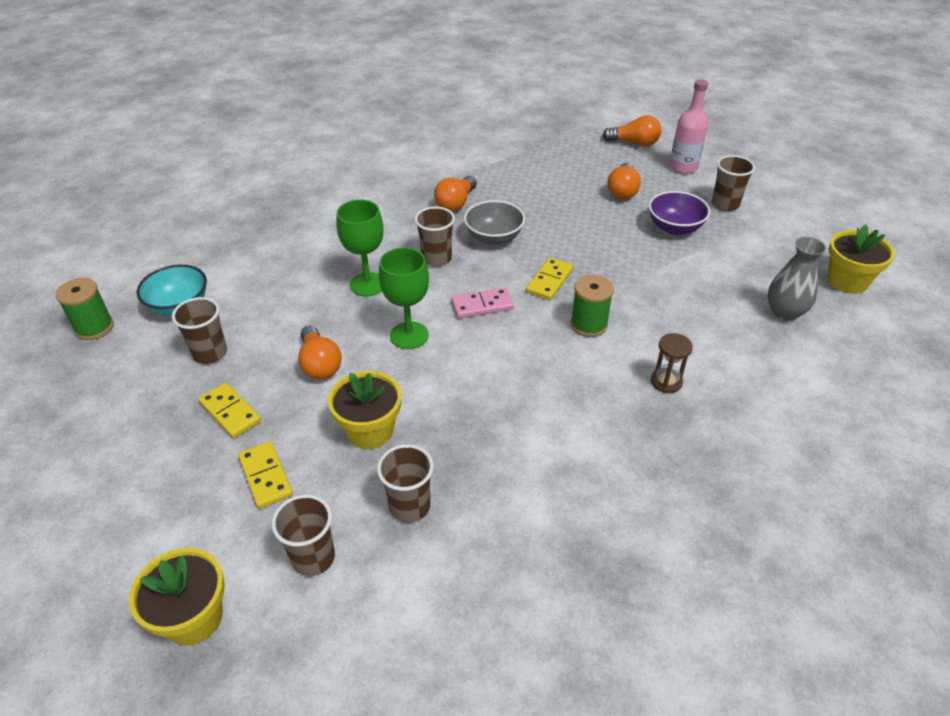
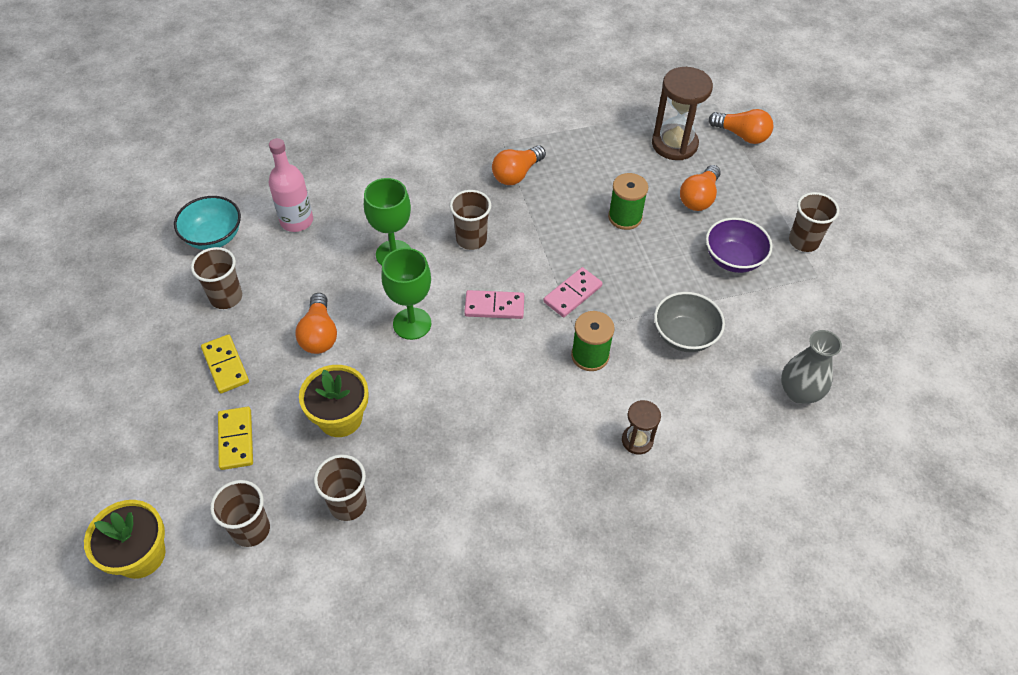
camera: 15 degrees right, 10 degrees up
green spool [56,278,114,340] -> green spool moved to [608,173,648,230]
grey bowl [464,200,525,245] -> grey bowl moved to [654,292,725,352]
yellow domino [526,258,573,300] -> pink domino [543,267,603,317]
pink bottle [669,79,708,174] -> pink bottle moved to [269,138,313,232]
yellow flower pot [827,224,895,294] -> none
none -> brown hourglass [652,67,713,160]

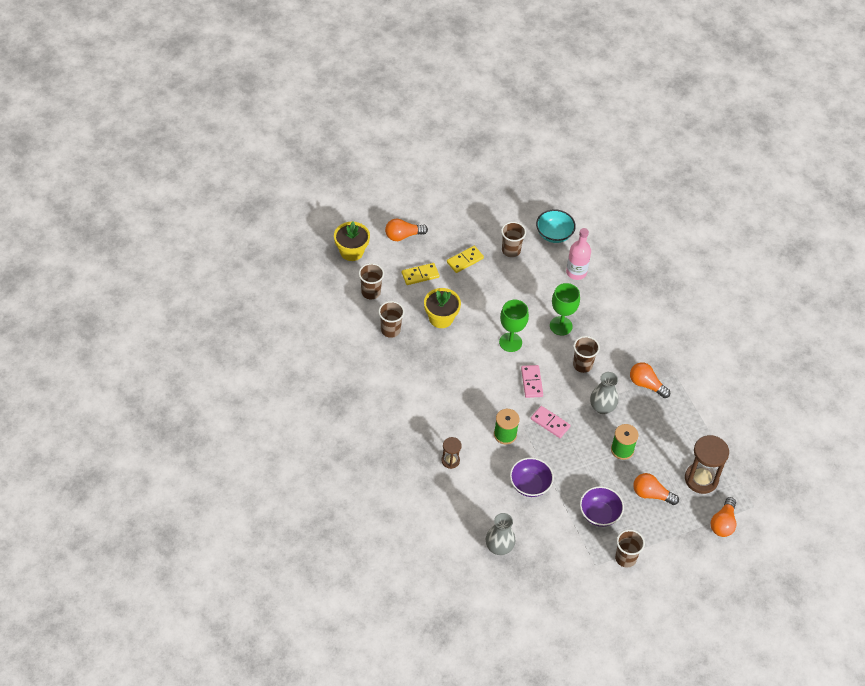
camera: 80 degrees right, 0 degrees up
orange light bulb [295,293,337,354] -> orange light bulb moved to [385,218,428,241]
grey bowl [654,292,725,352] -> purple bowl [510,457,554,497]
none -> grey vase [590,372,618,414]

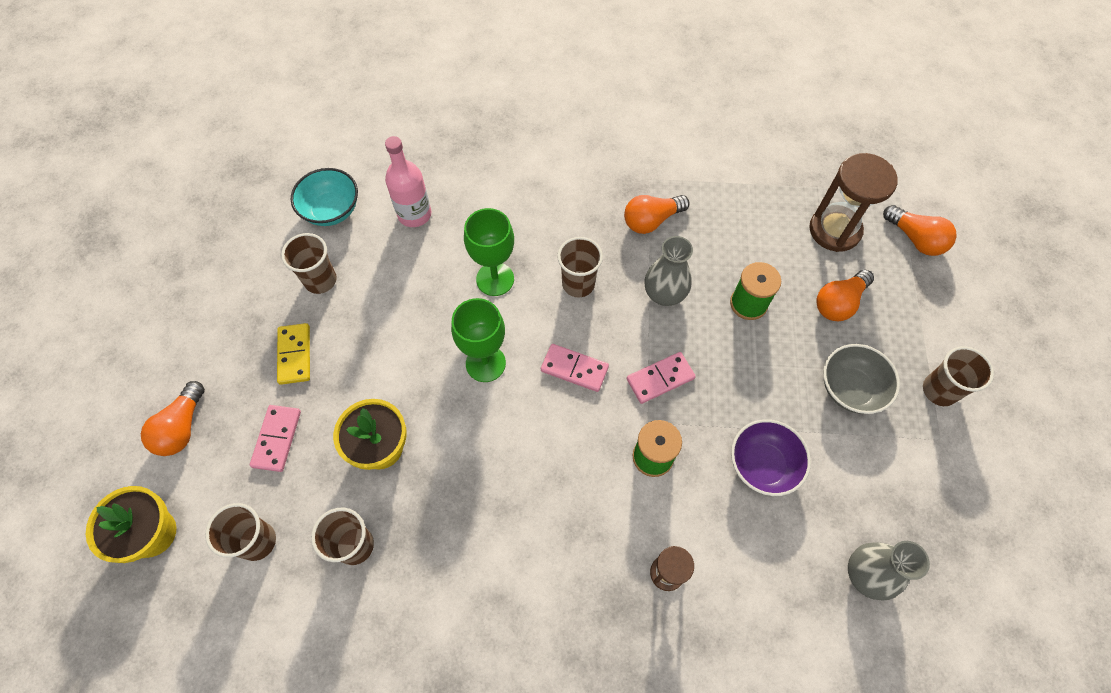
camera: 60 degrees left, 10 degrees up
yellow domino [402,263,439,285] -> pink domino [250,405,301,472]
purple bowl [580,486,624,527] -> grey bowl [823,344,900,414]

